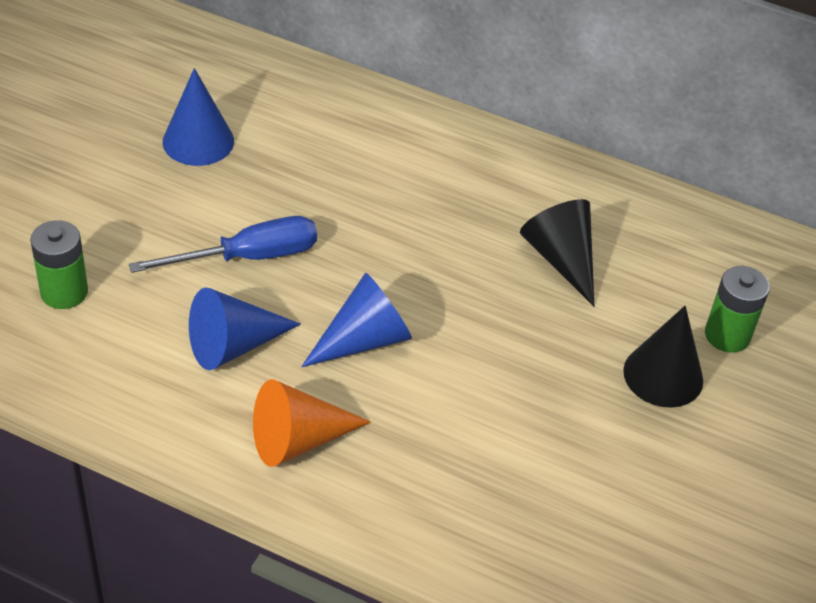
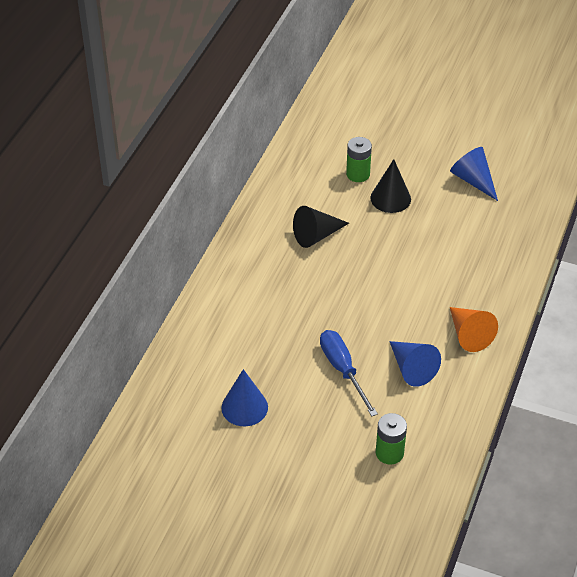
camera: 90 degrees left, 0 degrees up
blue cone [301,273,412,367] -> blue cone moved to [450,147,498,201]

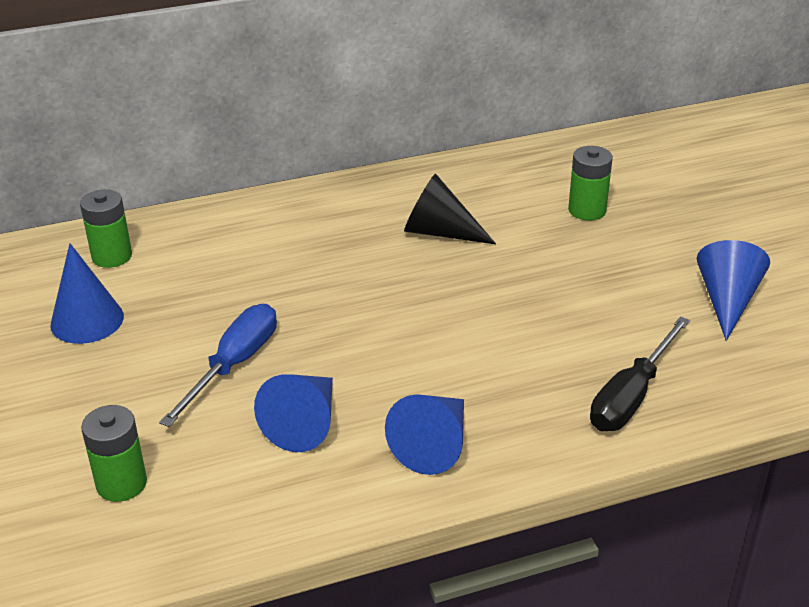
camera: 50 degrees right, 10 degrees down
black cone [370,159,411,213] -> none
orange cone [450,307,498,352] -> blue cone [385,394,464,475]
none -> green battery [80,189,132,268]
none -> black screwdriver [590,316,690,431]

